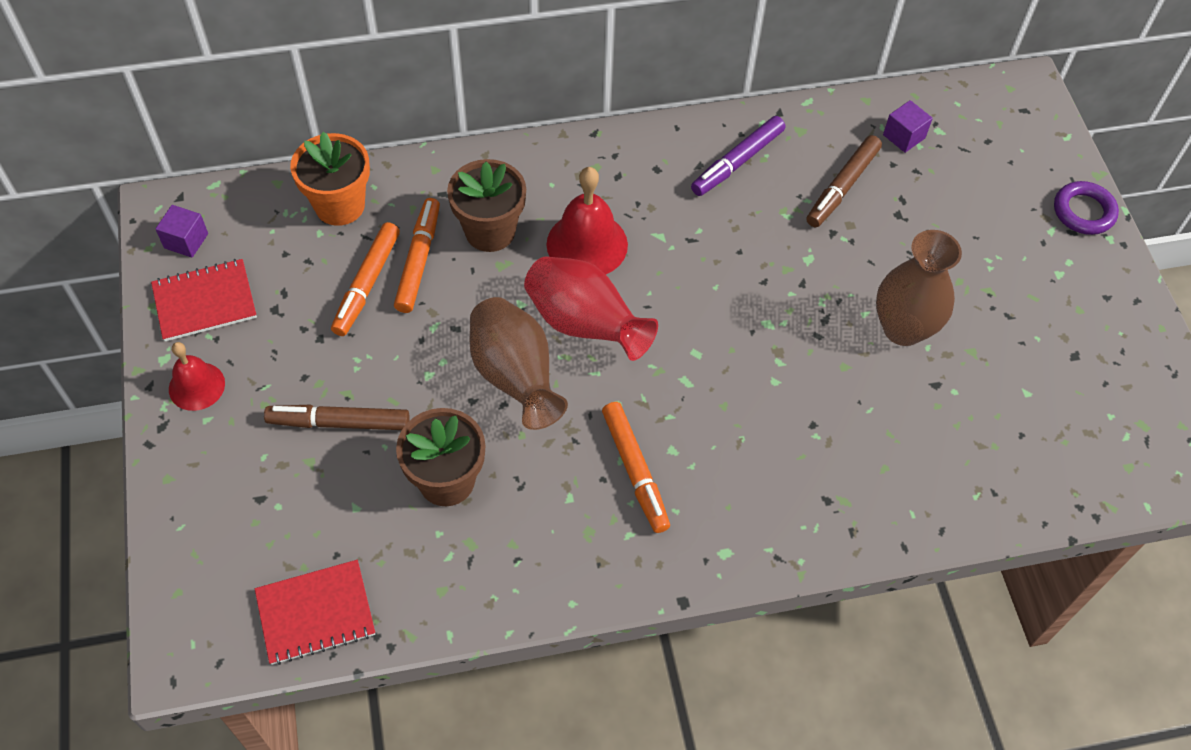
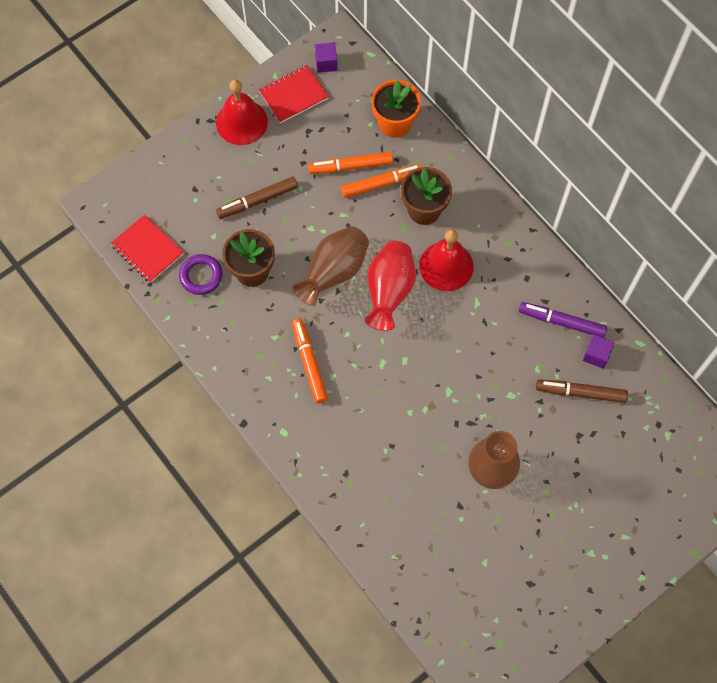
camera: 65 degrees right, 10 degrees up
red notebook [151,259,257,341] -> red notebook turned 75 degrees counterclockwise [258,65,329,123]
red bell [169,342,225,411] -> red bell [216,79,268,145], size x1.58
brown marker [264,404,410,430] -> brown marker turned 90 degrees counterclockwise [216,177,298,219]
orange marker [602,402,670,533] -> orange marker turned 120 degrees clockwise [292,318,328,403]
purple cube [883,100,933,153] -> purple cube moved to [583,334,615,369]
purple ring [1054,181,1119,235] -> purple ring moved to [179,254,222,295]

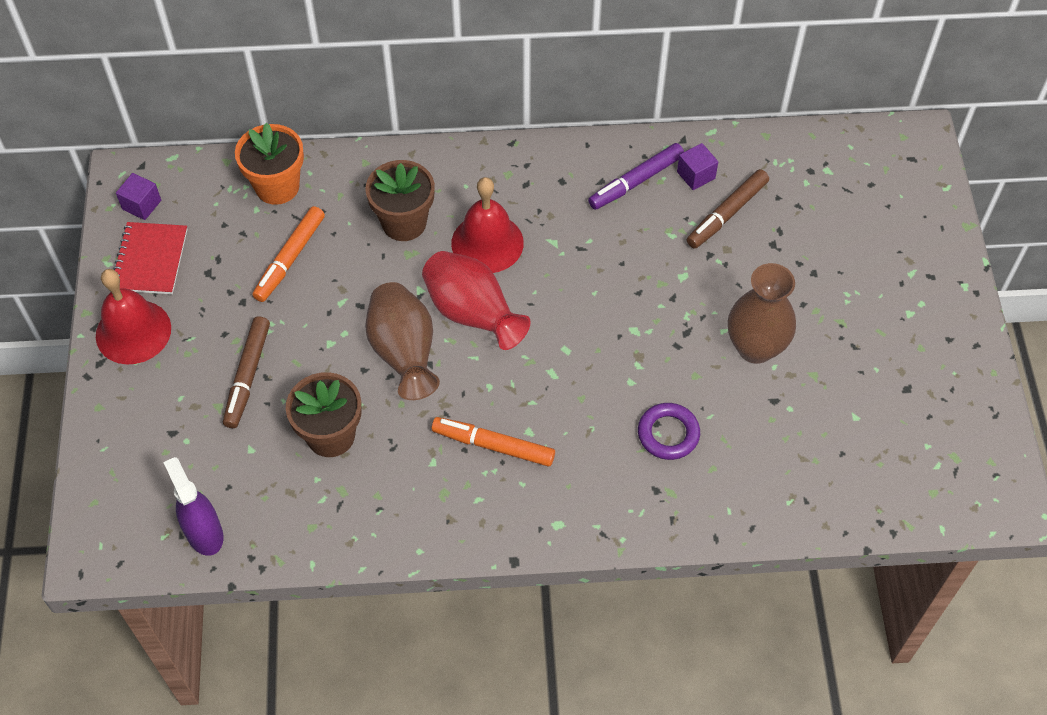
camera: 55 degrees left, 10 degrees down
red notebook [110,215,184,283] -> purple spray bottle [163,457,223,556]
purple ring [179,254,222,295] -> purple ring moved to [638,403,700,460]
orange marker [341,164,423,198] -> none

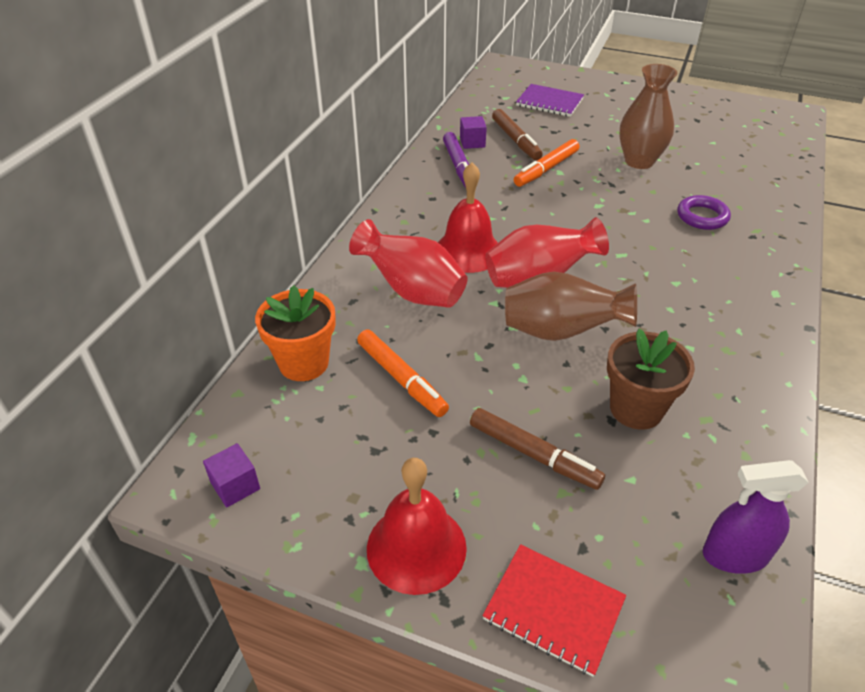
camera: 65 degrees left, 15 degrees down
red notebook [113,222,188,294] -> red notebook moved to [482,544,626,677]
brown flower pot [365,160,435,241] -> red vase [349,219,468,308]
orange marker [432,417,555,467] -> orange marker moved to [514,139,579,187]
none -> purple notebook [516,84,584,117]

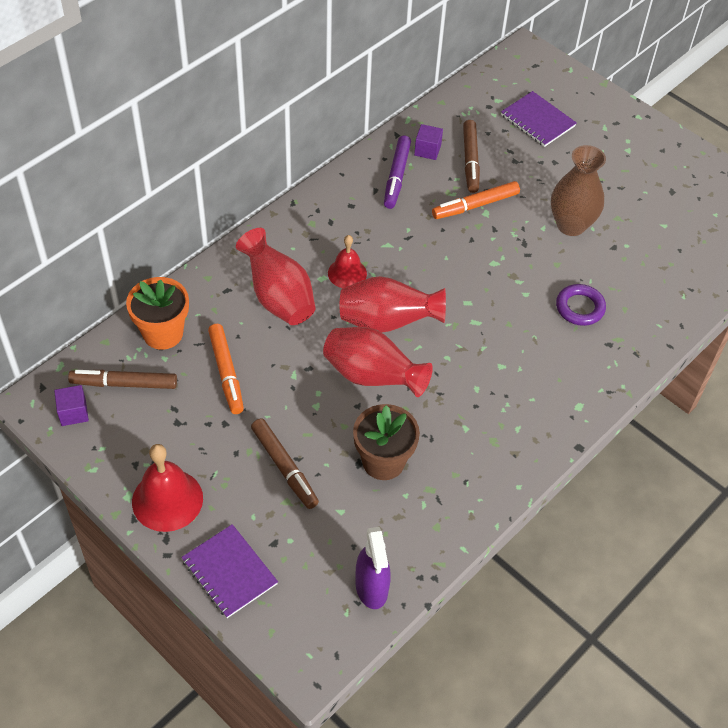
camera: 20 degrees right, 10 degrees up
red bell [438,162,498,273] -> red bell [328,235,367,288], size x0.63
red notebook [482,544,626,677] -> purple notebook [181,524,278,618]
brown vase [505,272,637,341] -> red vase [323,327,433,397]
purple spray bottle [703,460,809,574] -> purple spray bottle turned 120 degrees counterclockwise [355,527,391,609]
none -> brown marker [68,370,177,389]

